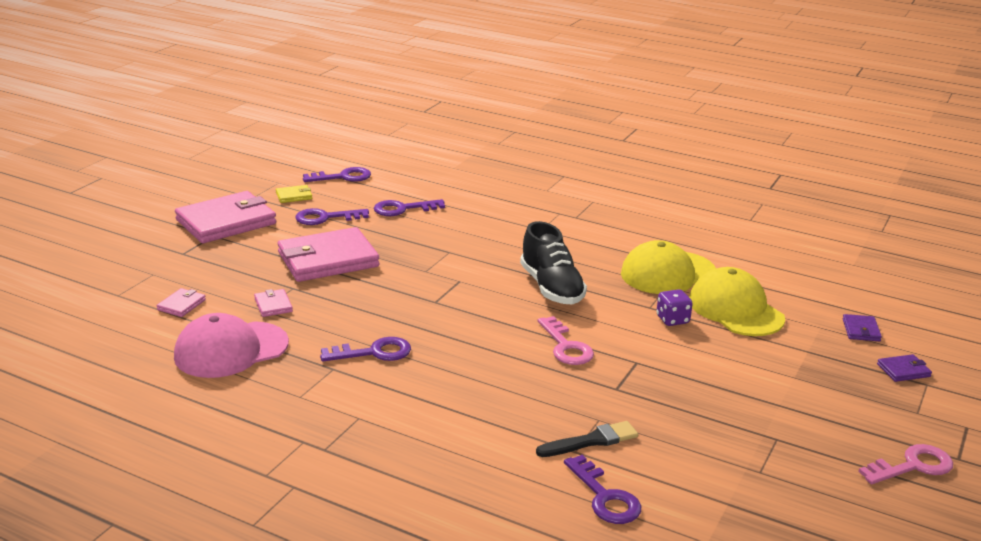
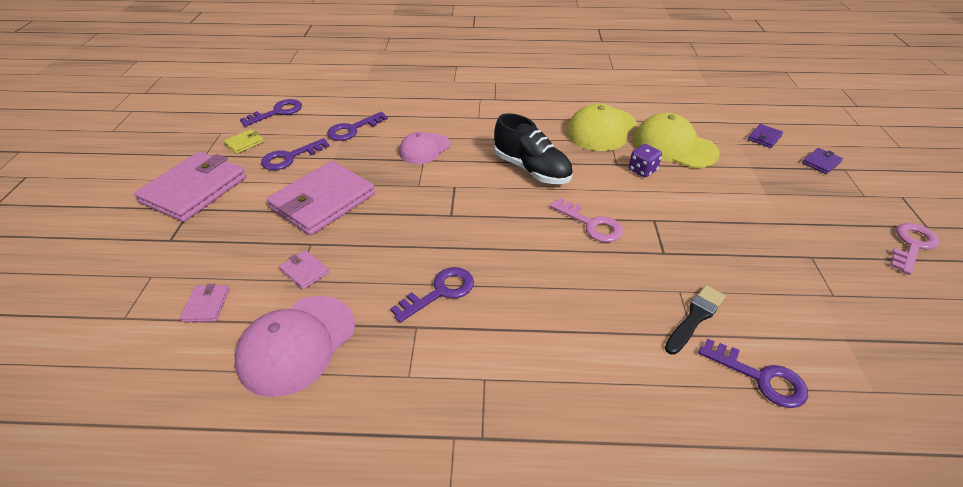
camera: 25 degrees left, 15 degrees up
purple wallet [843,314,882,341] -> purple wallet turned 60 degrees clockwise [748,124,783,148]
none -> pink cap [399,132,450,164]

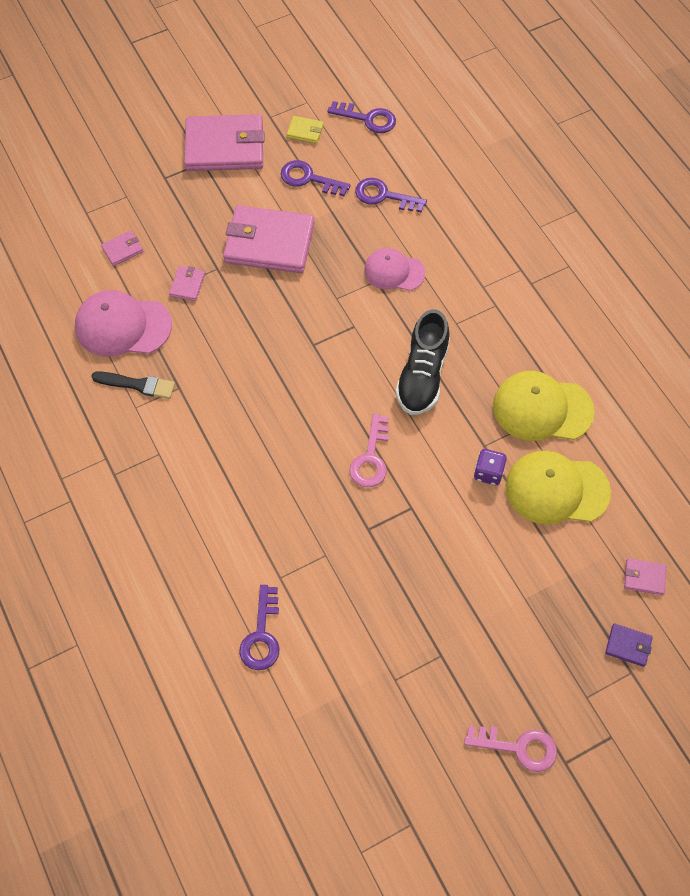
camera: 60 degrees right, 20 degrees up
purple key [390,267,474,323] -> none
yellow cap [633,113,720,168] -> yellow cap turned 90 degrees counterclockwise [505,451,611,524]
black brush [665,285,726,355] -> black brush moved to [91,371,175,399]
purple wallet [748,124,783,148] -> pink wallet [624,558,666,595]

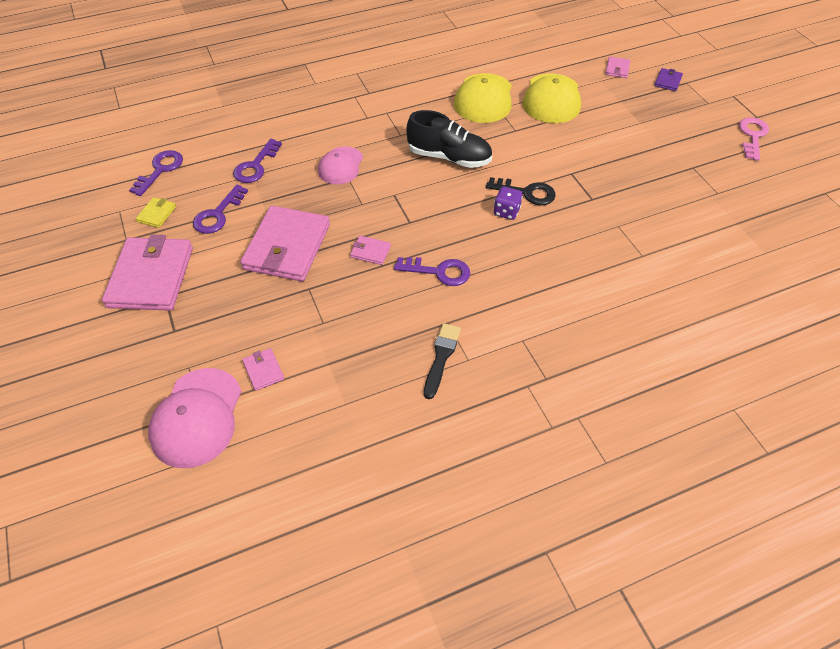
camera: 85 degrees left, 10 degrees down
pink cap [75,290,172,357] -> pink cap moved to [148,368,241,468]
pink wallet [169,266,205,301] -> pink wallet moved to [350,236,391,265]
purple key [239,585,280,670] -> purple key moved to [394,257,470,286]
pink key [349,414,389,487] -> black key [486,177,556,205]
purple dice [474,449,507,485] -> purple dice moved to [494,187,523,220]

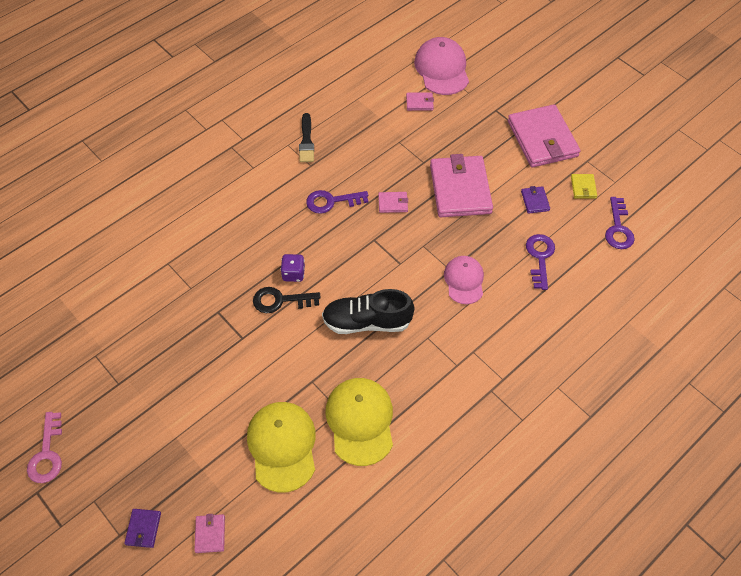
camera: 160 degrees right, 5 degrees up
purple key [193,185,248,234] -> purple wallet [521,186,550,214]
pink wallet [242,348,284,391] -> pink wallet turned 45 degrees counterclockwise [406,92,434,111]

